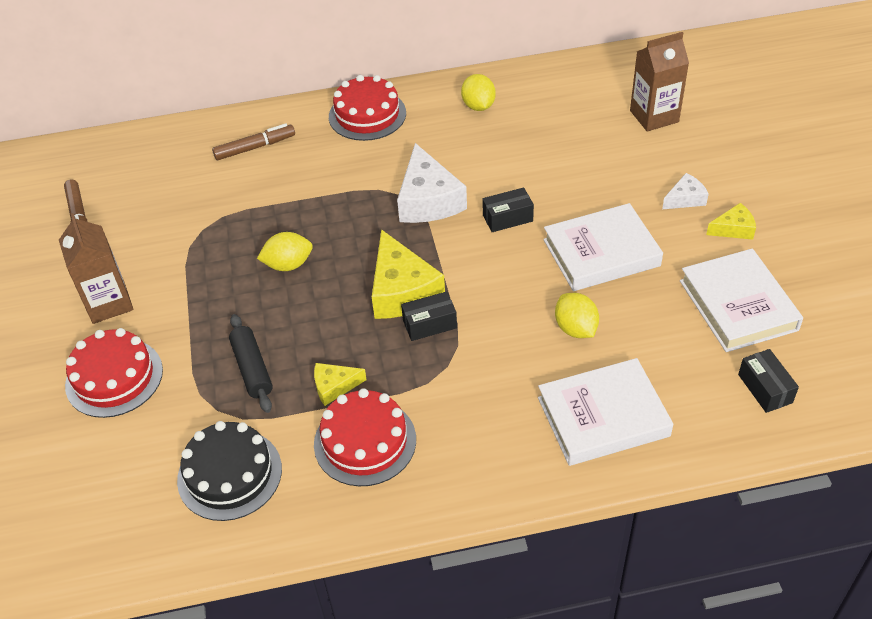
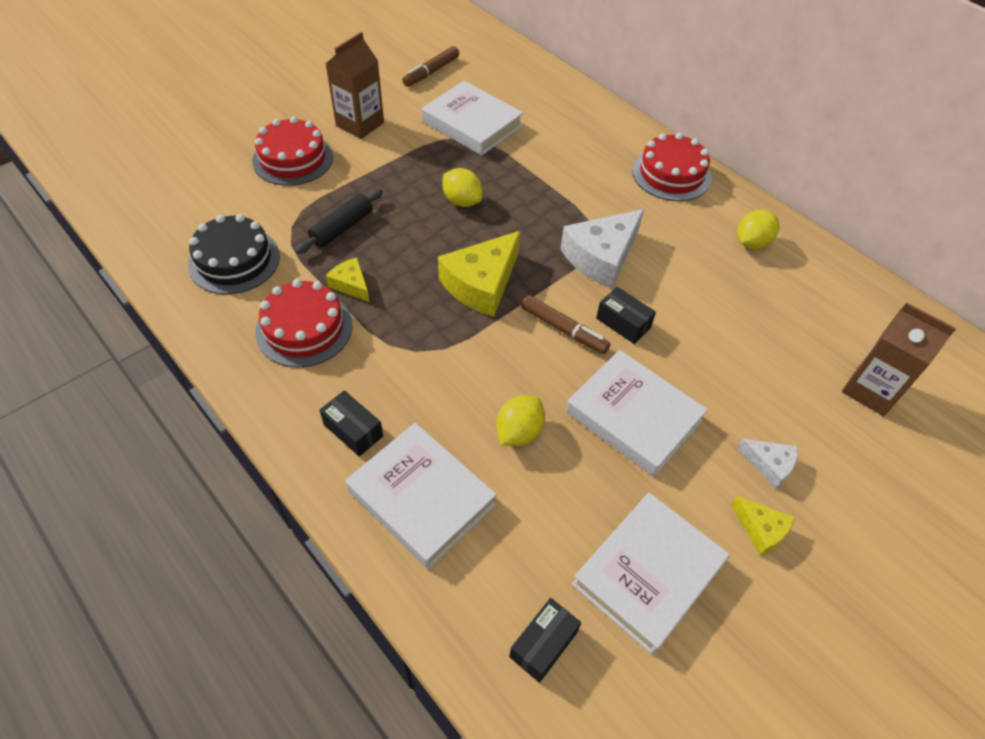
camera: 55 degrees right, 5 degrees up
brown marker [212,123,295,160] -> brown marker moved to [521,295,610,354]
black box [401,291,457,341] -> black box moved to [320,390,383,457]
none -> white book [422,81,523,156]

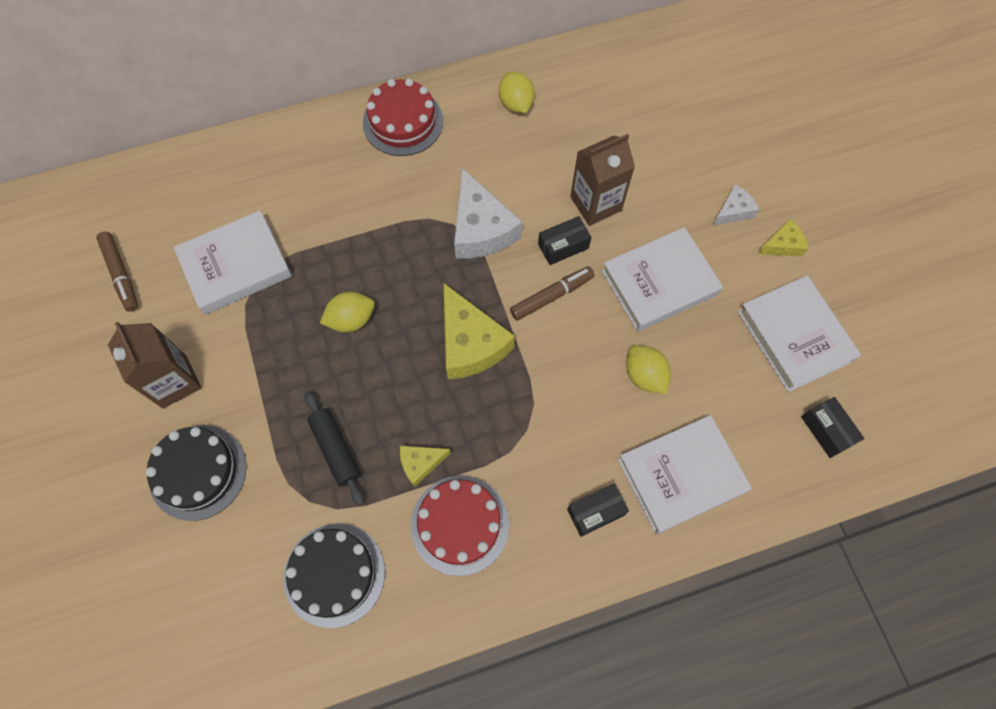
camera: 65 degrees left, 15 degrees up
red cake [252,117,333,186] -> black cake [146,425,247,521]
brown carton [842,302,957,416] -> brown carton moved to [570,134,635,226]

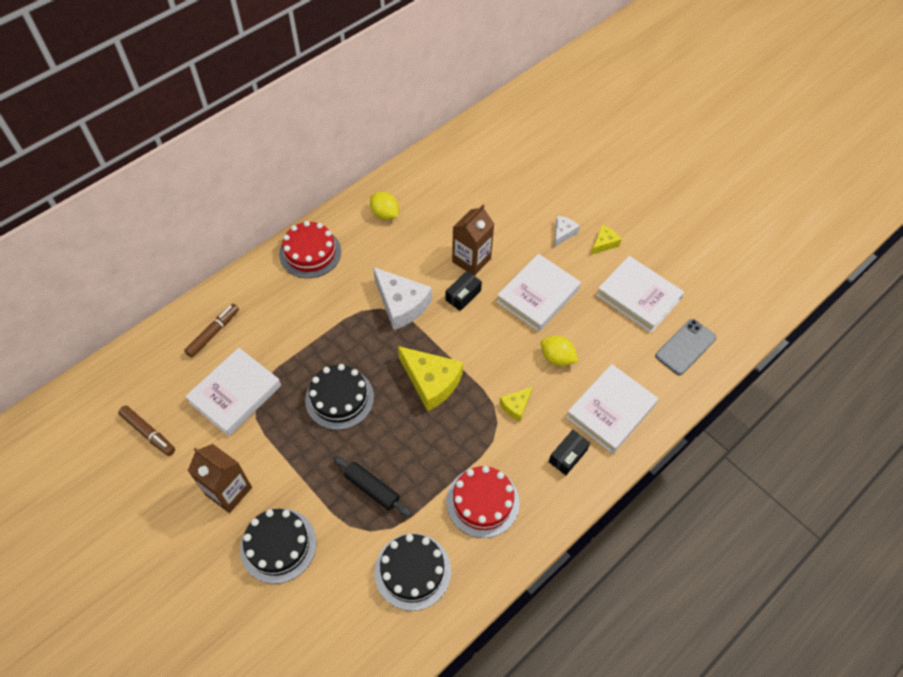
camera: 25 degrees left, 10 degrees down
yellow lemon [320,292,375,332] -> black cake [305,364,374,430]
yellow cheese [400,446,451,487] -> yellow cheese moved to [499,387,533,421]
brown marker [510,266,595,321] -> brown marker moved to [184,304,239,358]
black box [801,397,865,458] -> grey phone [655,319,717,375]

